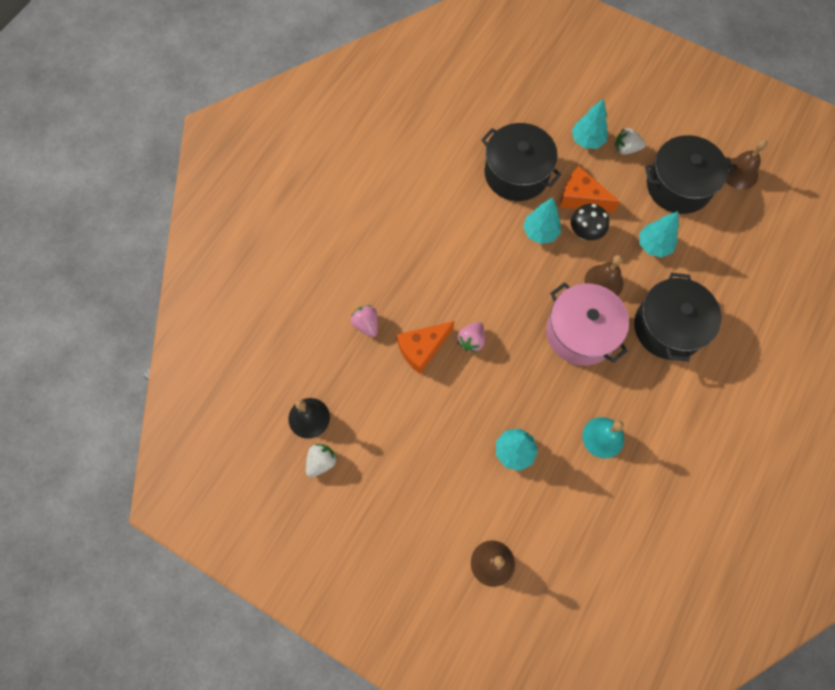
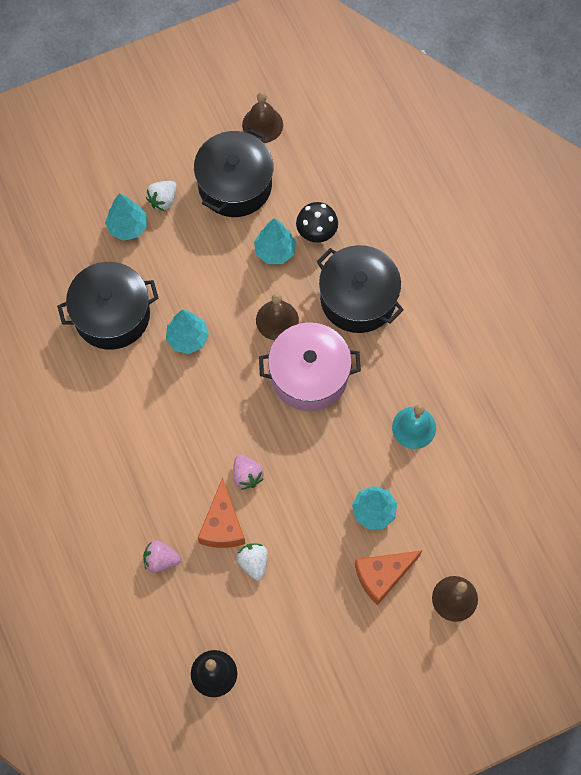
camera: 55 degrees left, 0 degrees up
white strawberry [306,444,337,477] -> white strawberry moved to [237,543,268,581]
orange cheese [560,166,620,213] -> orange cheese moved to [355,550,422,605]
black mushroom [571,204,609,240] -> black mushroom moved to [296,202,338,243]

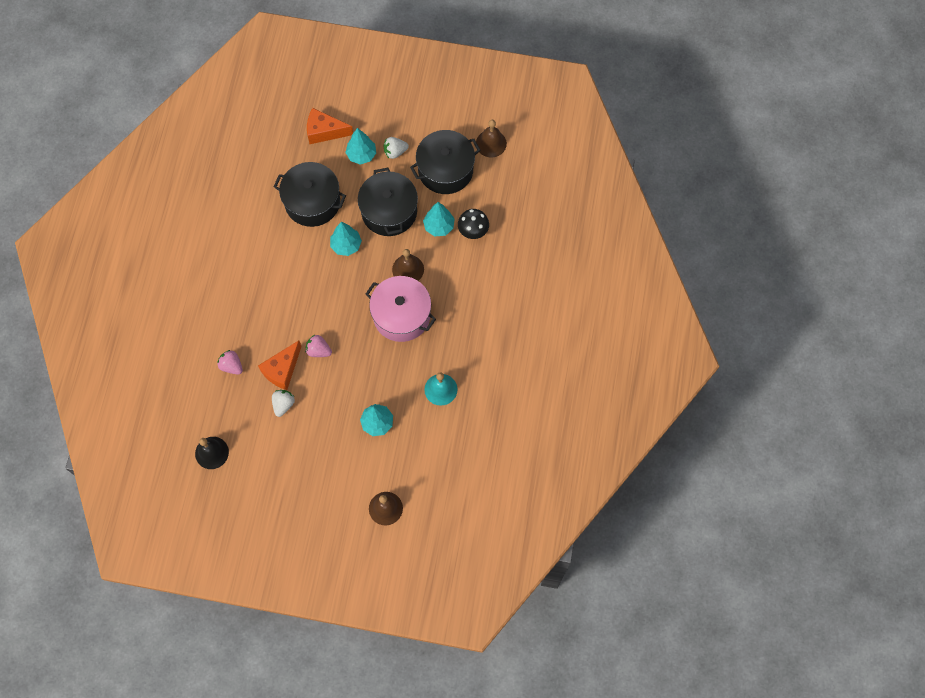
camera: 35 degrees right, 0 degrees up
pink strawberry [233,455,264,490] -> pink strawberry turned 105 degrees clockwise [305,335,332,357]
black pot [317,245,403,333] -> black pot moved to [358,168,418,236]
orange cheese [355,550,422,605] -> orange cheese moved to [307,108,353,144]

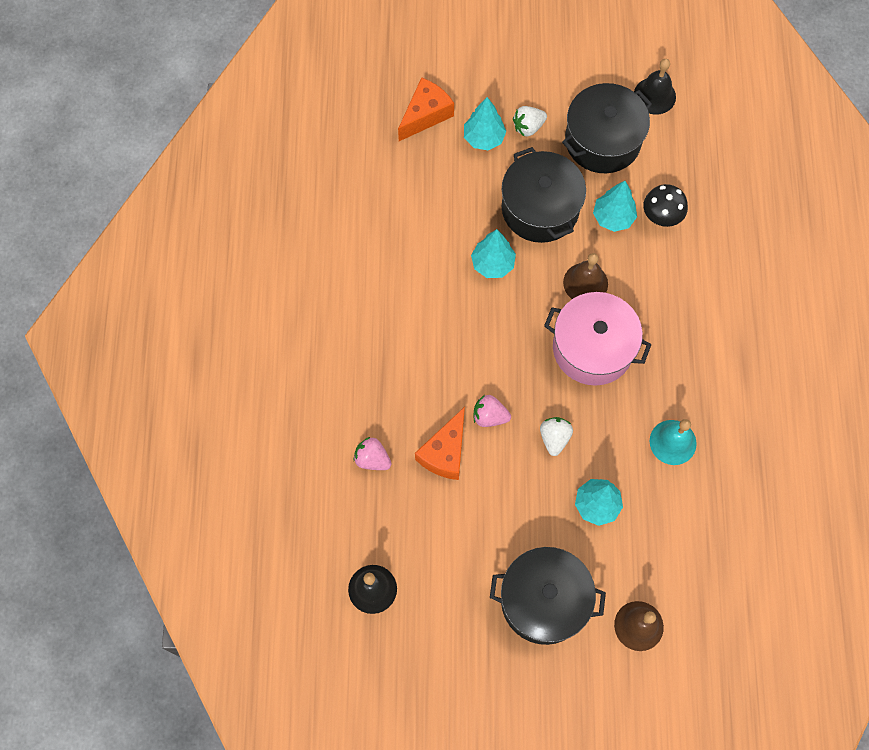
camera: 10 degrees left, 0 degrees up
white strawberry [272,390,295,417] -> white strawberry moved to [540,417,573,456]
black pot [274,162,346,227] -> black pot moved to [490,547,606,645]
orange cheese [307,108,353,144] -> orange cheese turned 135 degrees clockwise [398,77,454,141]
brown bell [476,120,507,158] -> black bell [634,59,676,115]

